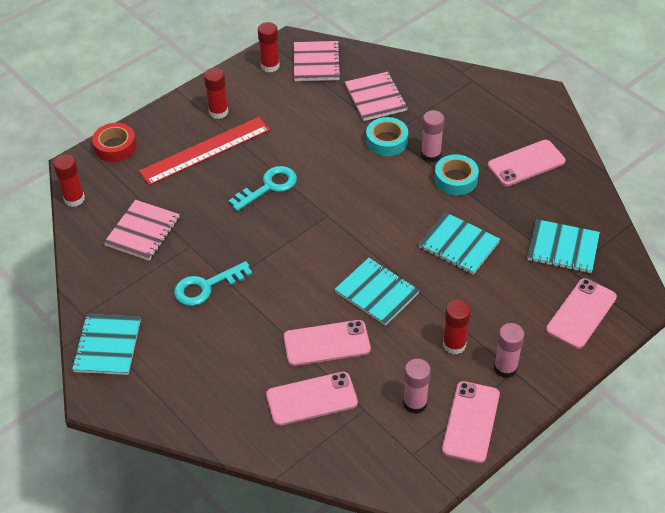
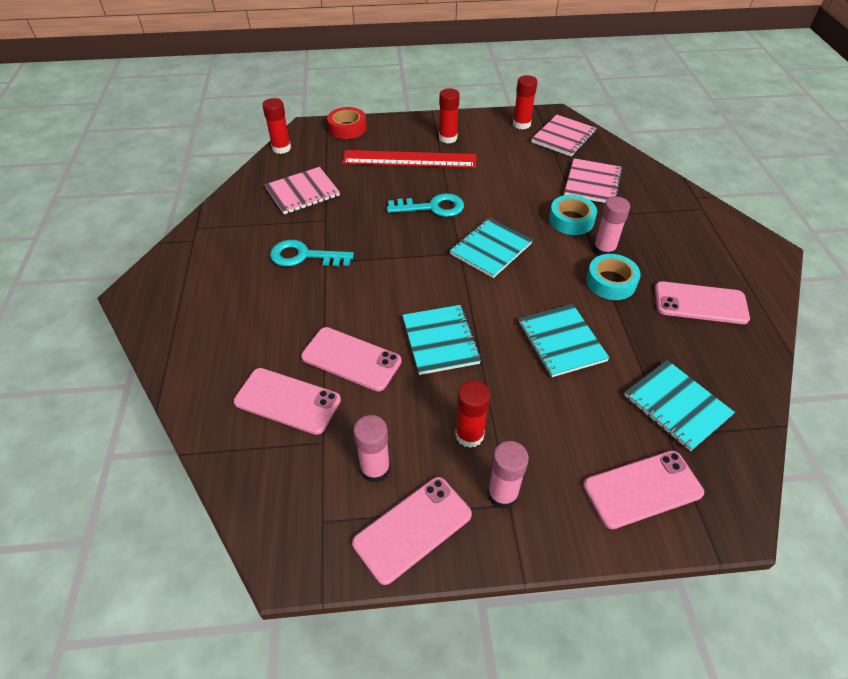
camera: 35 degrees right, 0 degrees up
turquoise notebook [72,314,141,375] -> turquoise notebook moved to [450,218,533,278]

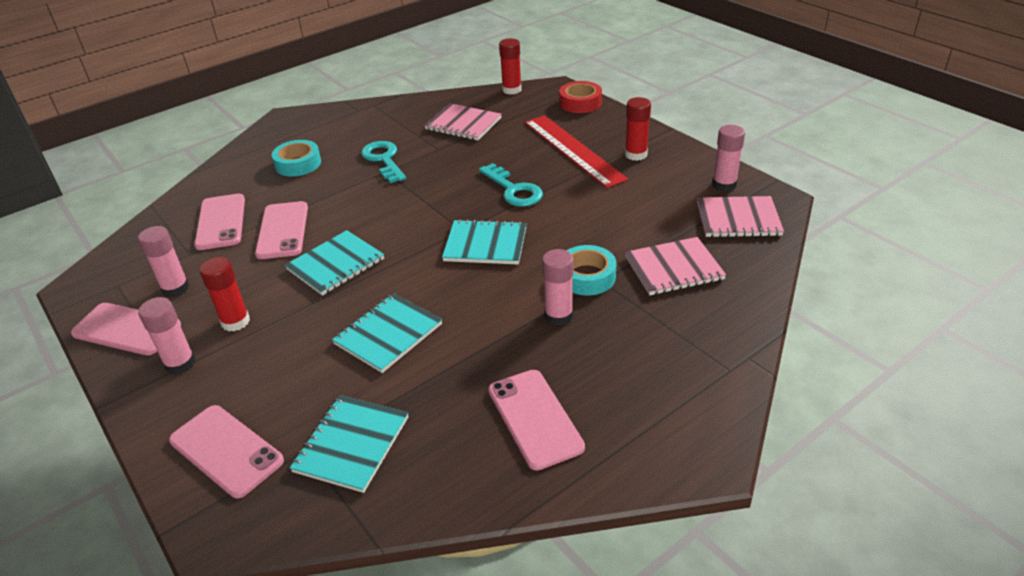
camera: 60 degrees right, 10 degrees down
red glue stick [513,75,538,129] -> pink glue stick [712,125,745,192]
turquoise tape [586,254,641,300] -> turquoise tape moved to [272,140,321,177]

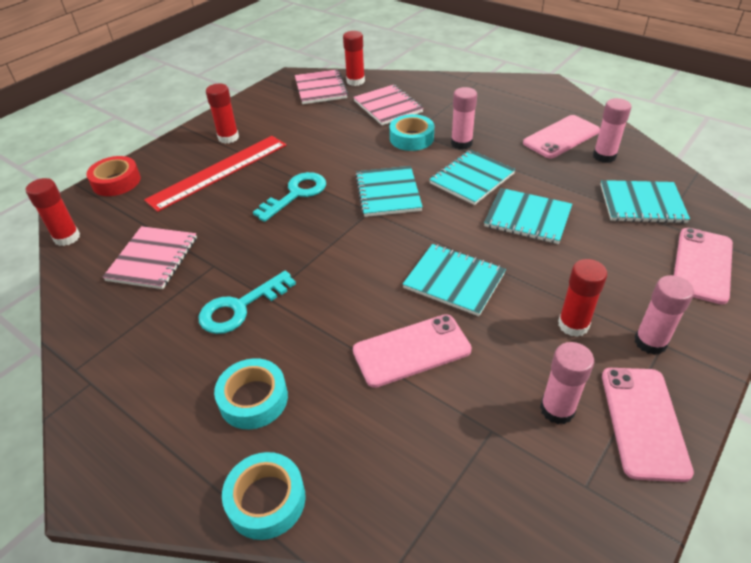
camera: 105 degrees left, 5 degrees up
pink phone [194,194,245,250] -> none
pink glue stick [712,125,745,192] -> pink glue stick moved to [593,98,632,163]
none -> turquoise tape [222,452,305,540]
none -> red glue stick [343,31,365,86]
none -> turquoise notebook [429,150,516,205]

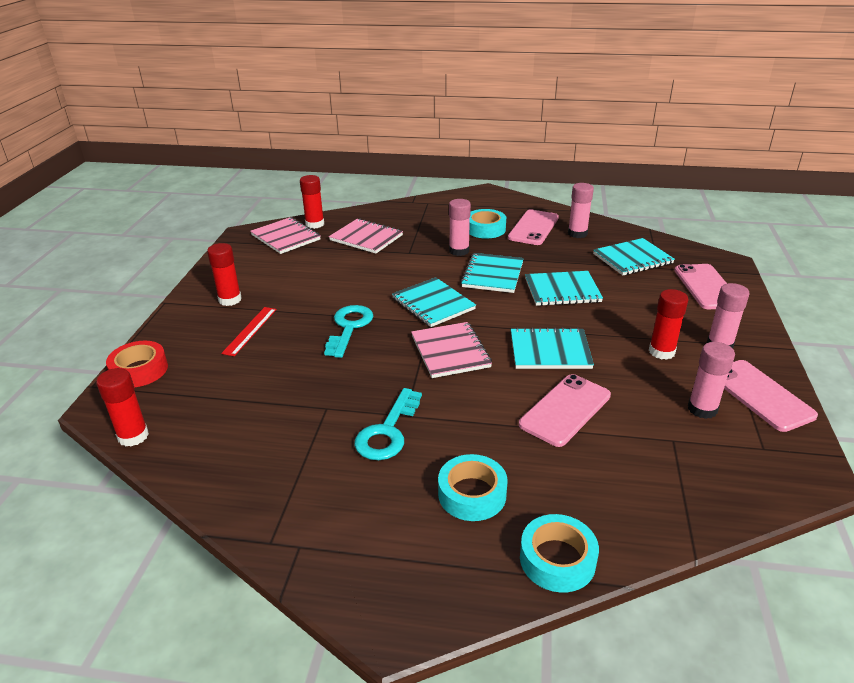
camera: 30 degrees left, 10 degrees down
pink notebook [103,226,197,289] -> pink notebook moved to [411,322,492,378]
red ruler [144,136,286,212] -> red ruler [221,307,277,356], size x0.52
turquoise tape [390,114,434,151] -> turquoise tape moved to [469,209,506,239]

